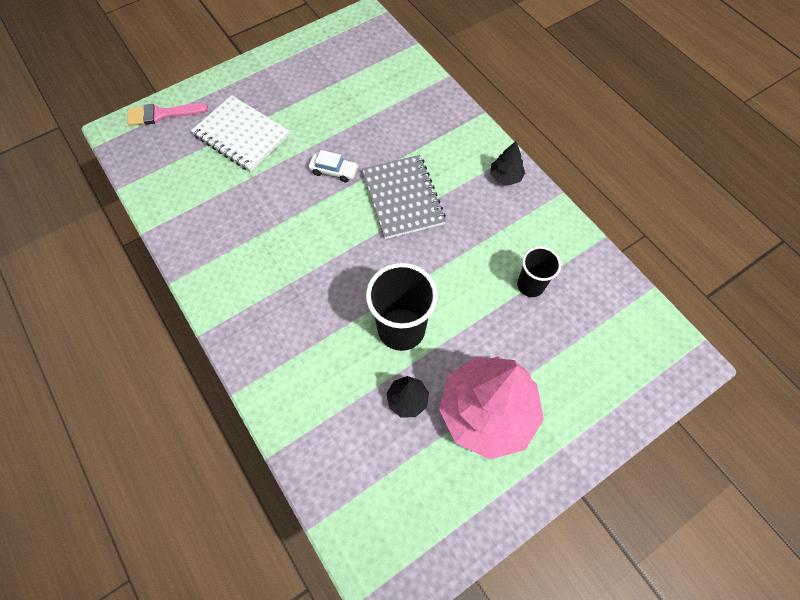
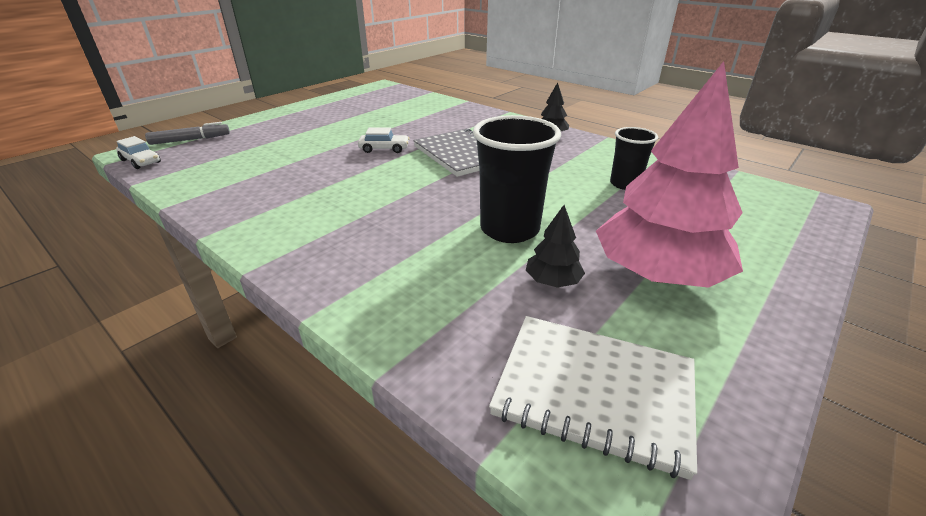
camera: 15 degrees left, 30 degrees down
pink brush [127,103,208,126] -> grey marker [145,122,230,145]
white notebook [191,95,290,172] -> white notebook moved to [489,316,697,480]
none -> white car [116,136,161,169]

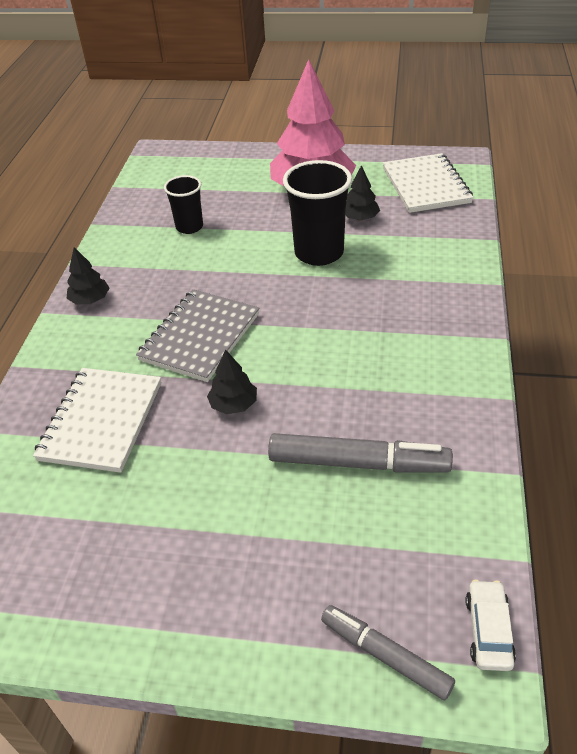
camera: 120 degrees left, 10 degrees up
white car [358,127,410,153] -> black tree [207,349,257,414]
none -> white notebook [33,368,161,473]
none -> grey marker [268,433,453,473]

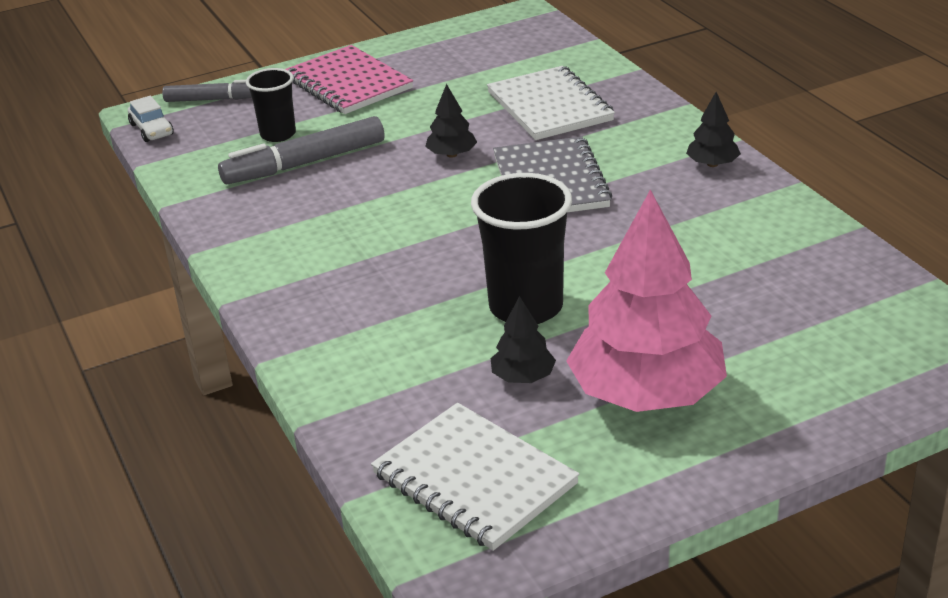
camera: 145 degrees right, 10 degrees down
black cup [164,175,203,234] -> black cup moved to [246,68,296,142]
none -> pink notebook [286,45,413,114]

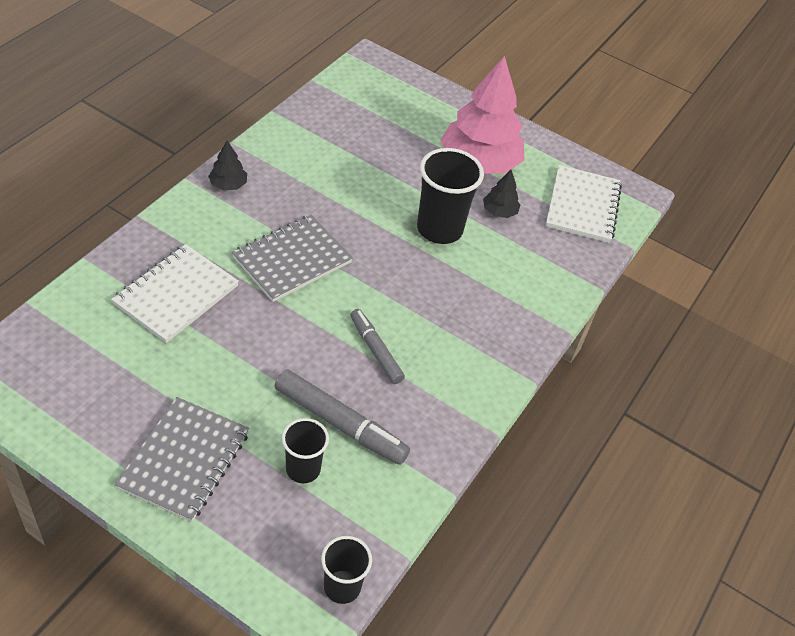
camera: 130 degrees left, 15 degrees up
white car [128,96,174,142] -> black cup [321,536,372,604]
grey marker [162,80,252,102] -> grey marker moved to [350,309,405,384]
pink notebook [286,45,413,114] -> grey notebook [115,397,249,522]
black tree [425,84,477,158] -> none

